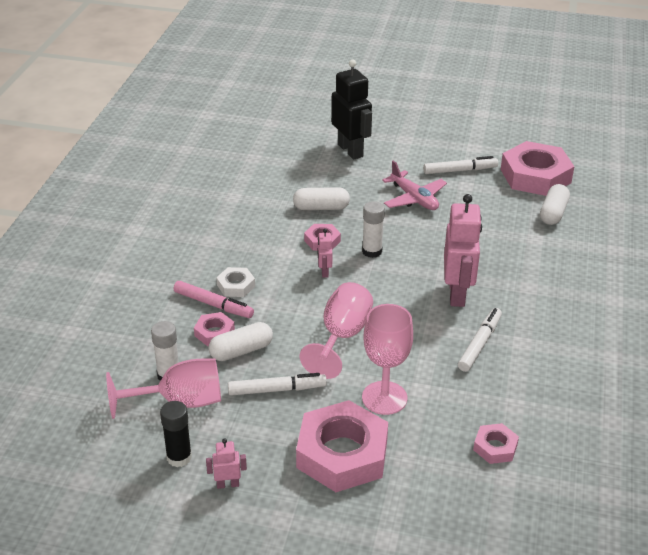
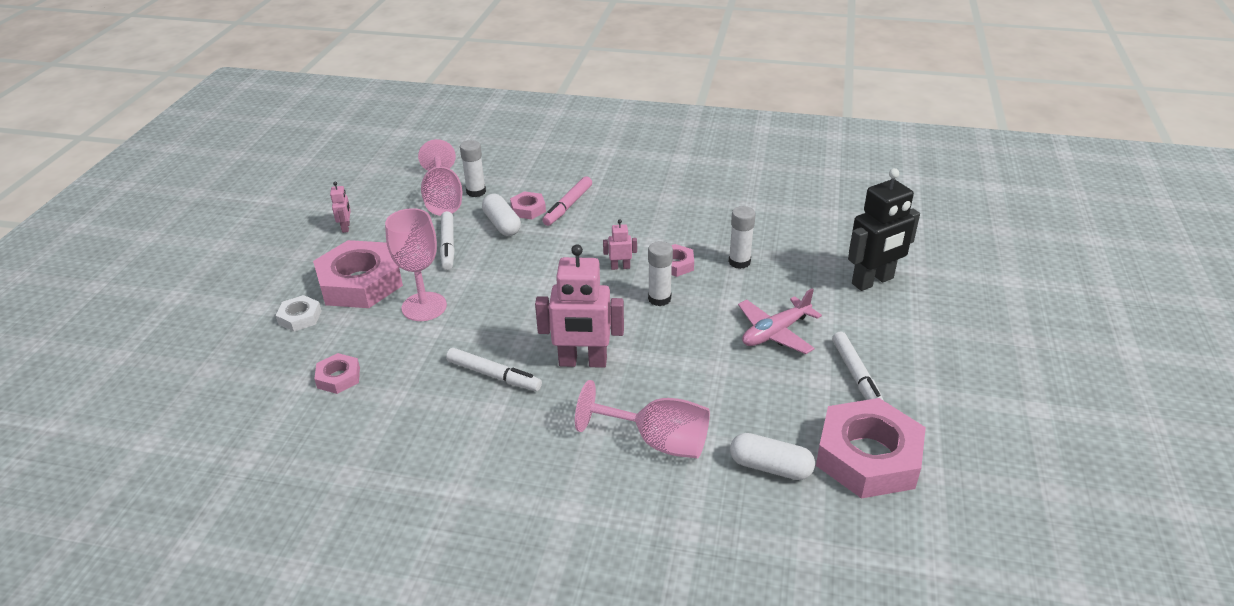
camera: 90 degrees right, 0 degrees up
black glue stick [160,401,192,467] -> none
white nut [216,267,255,297] -> white nut moved to [276,295,322,332]
white capsule [293,187,350,210] -> white glue stick [729,206,756,269]
pink goblet [300,282,373,379] -> pink goblet moved to [575,380,710,458]

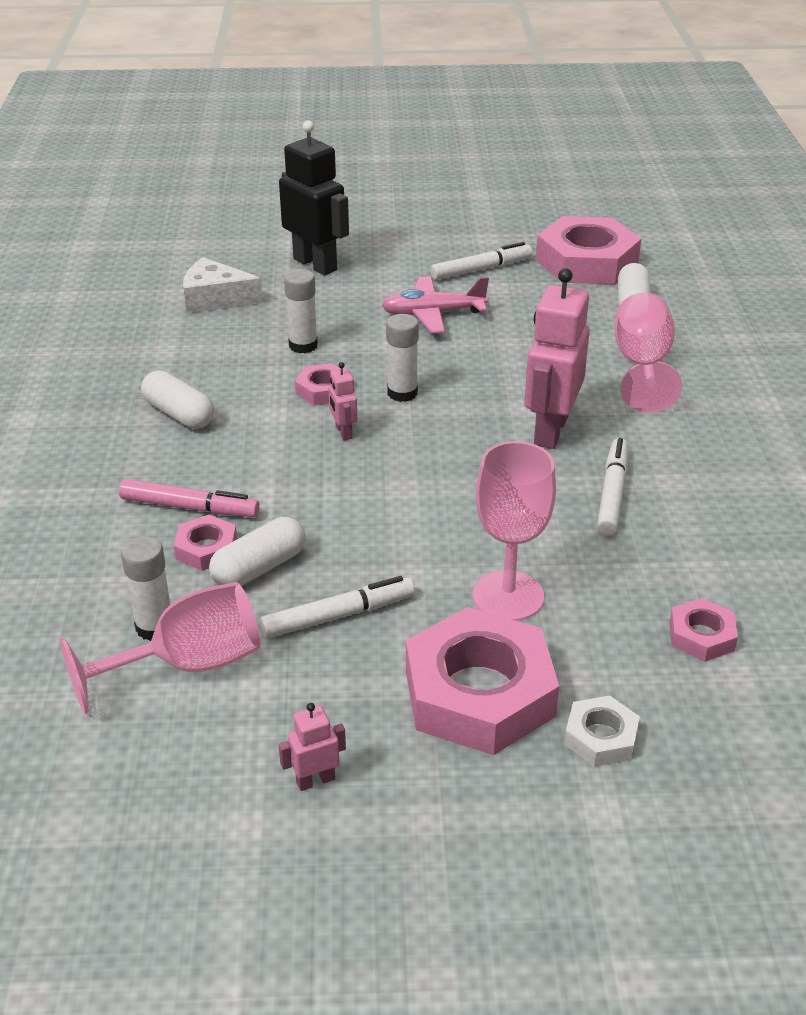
camera: 105 degrees left, 0 degrees up
pink robot [535,245,624,368] -> pink robot turned 150 degrees counterclockwise [524,268,590,449]
pink plane [738,288,822,354] -> pink plane turned 135 degrees clockwise [382,276,489,334]
none -> white capsule [141,370,215,429]
none -> white cheese [183,257,263,313]

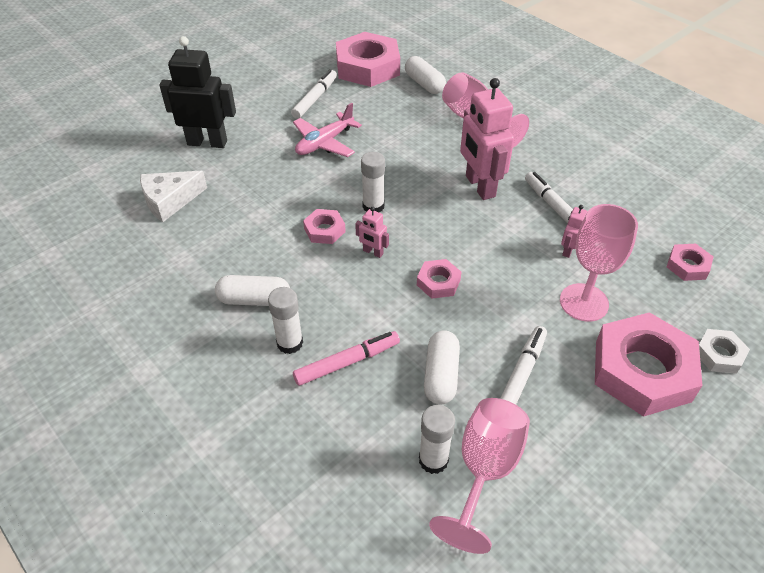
camera: 40 degrees left, 10 degrees up
pink nut [174,514,237,571] -> pink nut moved to [417,259,462,299]
pink robot [279,703,346,791] -> pink robot moved to [561,205,588,258]
white glue stick [284,269,318,353] -> white glue stick moved to [268,287,303,354]

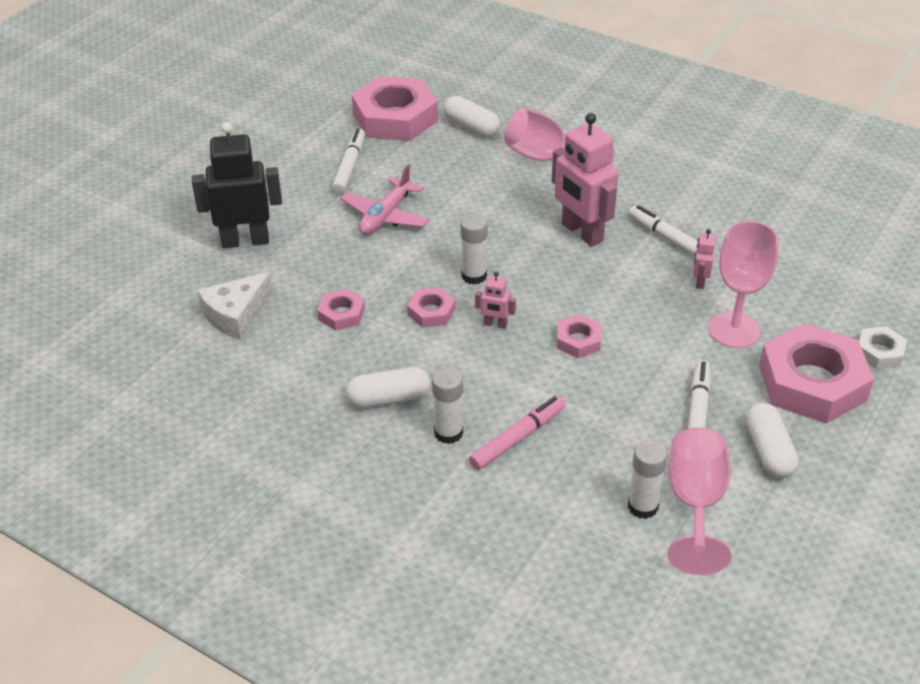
camera: 15 degrees left, 5 degrees down
white capsule [424,330,460,405] -> white capsule moved to [746,403,799,478]
pink nut [667,244,714,281] -> pink nut moved to [317,289,365,331]

